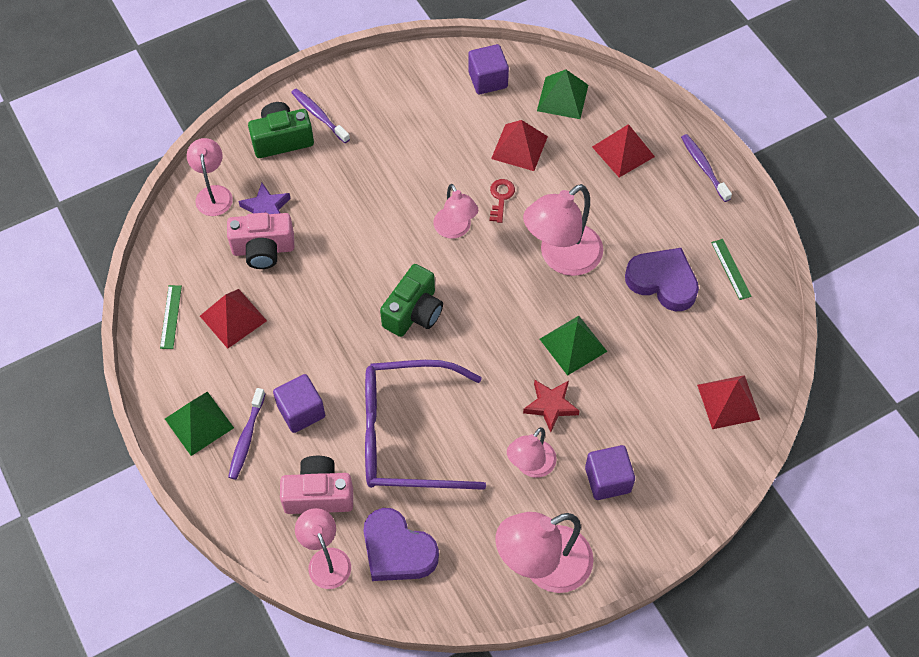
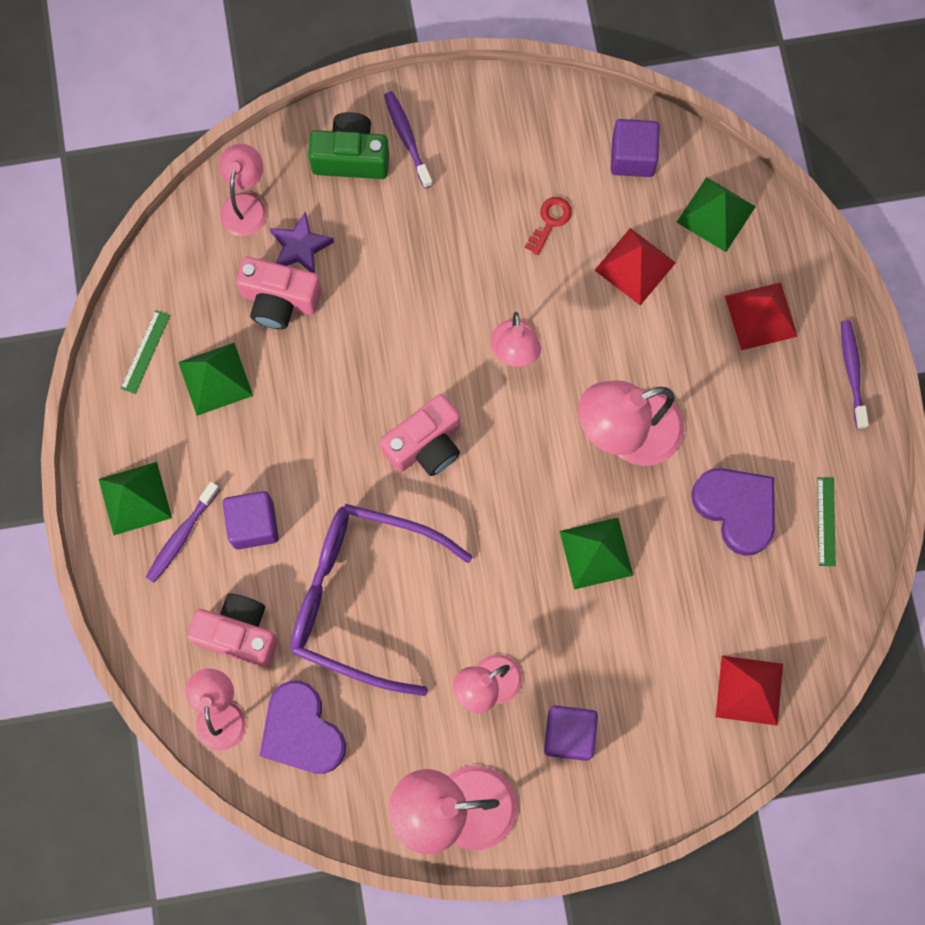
camera: 20 degrees right, 15 degrees up
red pyramid [200,289,267,349] -> green pyramid [178,343,253,416]
green camera [380,264,443,337] -> pink camera [380,394,460,476]
red key [490,179,515,223] -> red key moved to [525,197,572,255]
red star [523,380,579,432] -> none

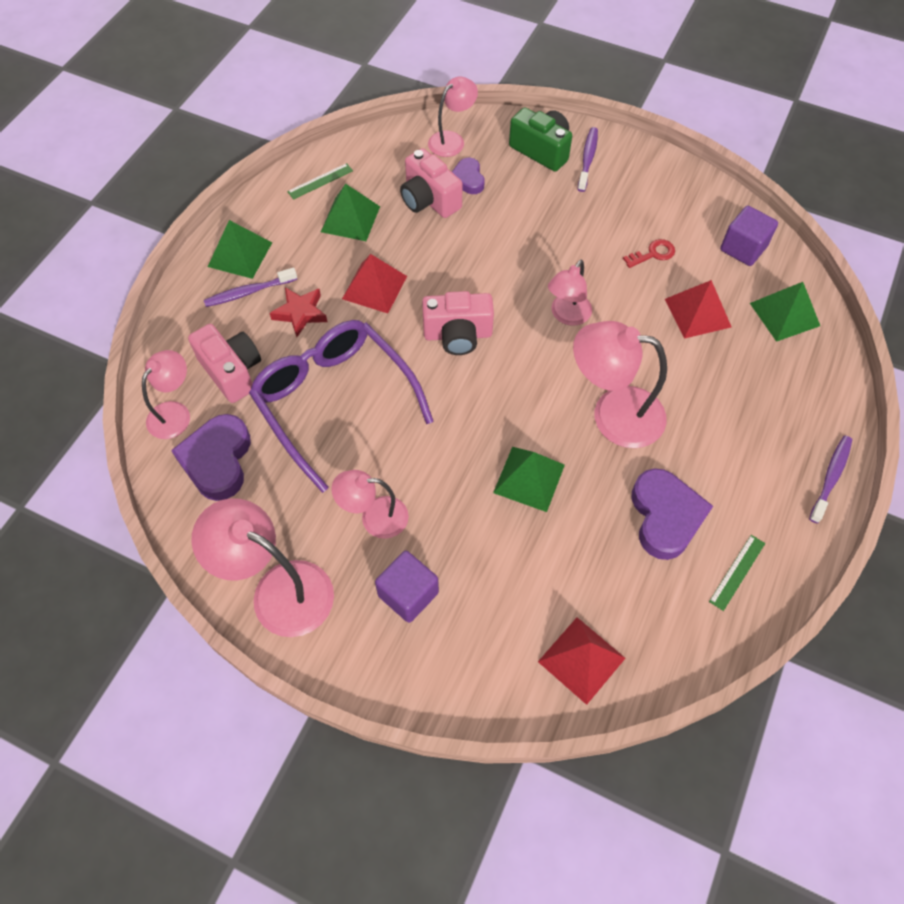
camera: 35 degrees right, 15 degrees down
purple cube [223,491,279,550] -> red star [270,287,327,337]
purple star [270,211,334,273] -> purple heart [452,158,485,194]
red pyramid [725,282,798,350] -> red pyramid moved to [342,254,407,313]

